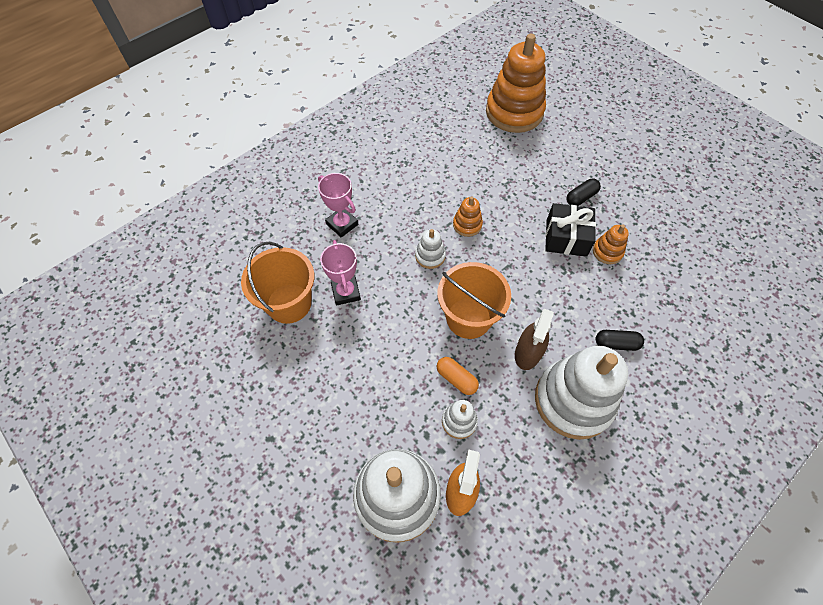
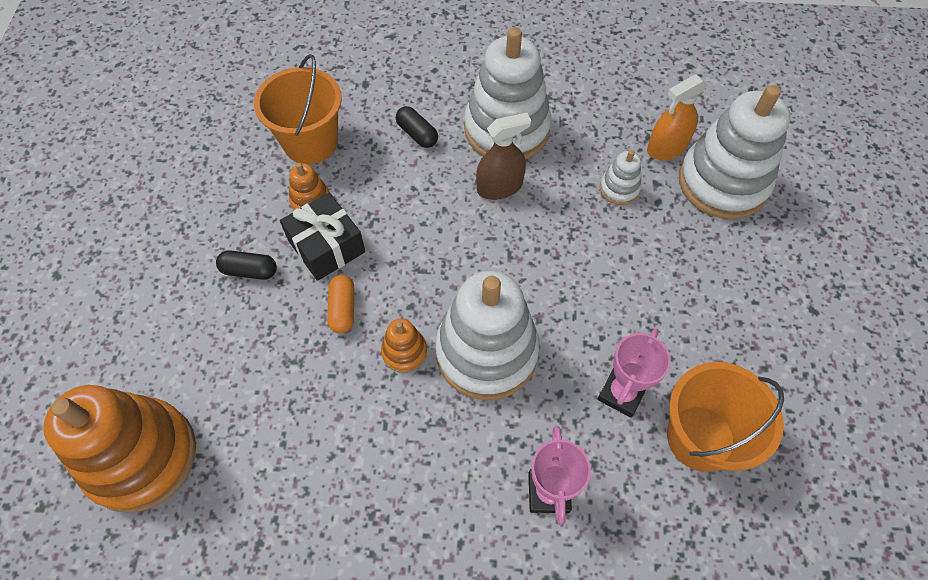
camera: 135 degrees left, 0 degrees up
white stacking toy [415,229,446,269] -> white stacking toy [435,271,540,400], size x2.25
orange bucket [437,262,511,339] -> orange bucket moved to [254,54,342,164]
orange capsule [437,357,479,395] -> orange capsule moved to [327,275,354,333]

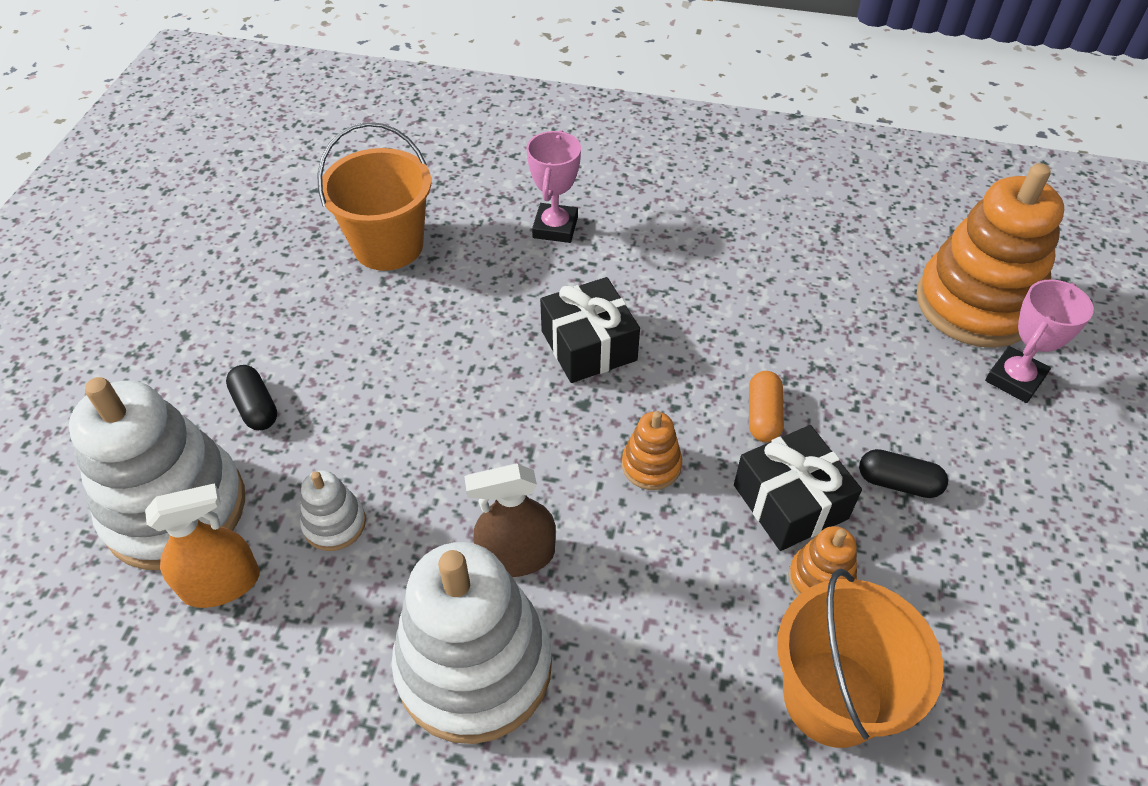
camera: 170 degrees left, 10 degrees down
orange stacking toy [381,318,427,373] -> orange stacking toy moved to [622,411,682,490]
black capsule [396,106,438,148] -> black capsule moved to [226,365,277,430]
white stacking toy [435,271,540,400] -> black gift [540,277,640,383]
pink trophy [597,329,671,418] -> pink trophy moved to [985,279,1094,403]

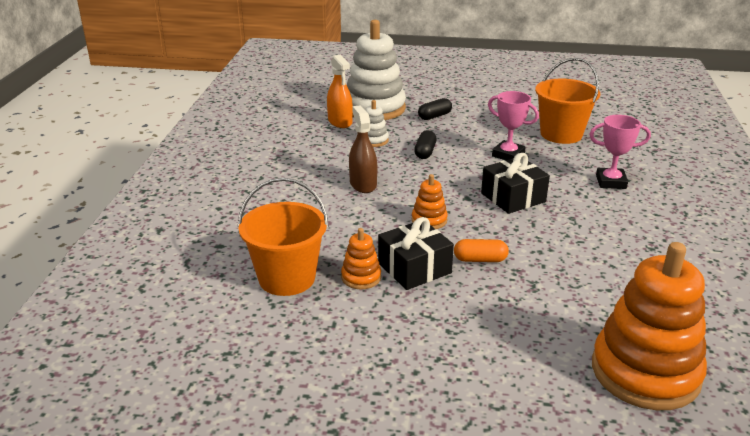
camera: 85 degrees right, 20 degrees down
white stacking toy [391,542,552,744] -> none
black capsule [859,449,948,498] -> black capsule moved to [414,130,437,159]
pink trophy [985,279,1094,403] -> pink trophy moved to [488,91,539,160]

